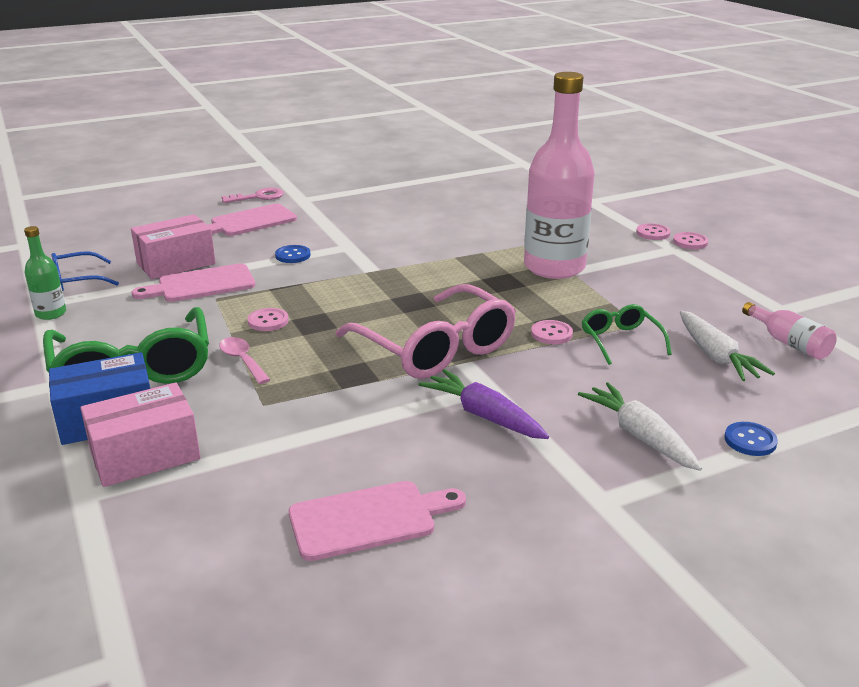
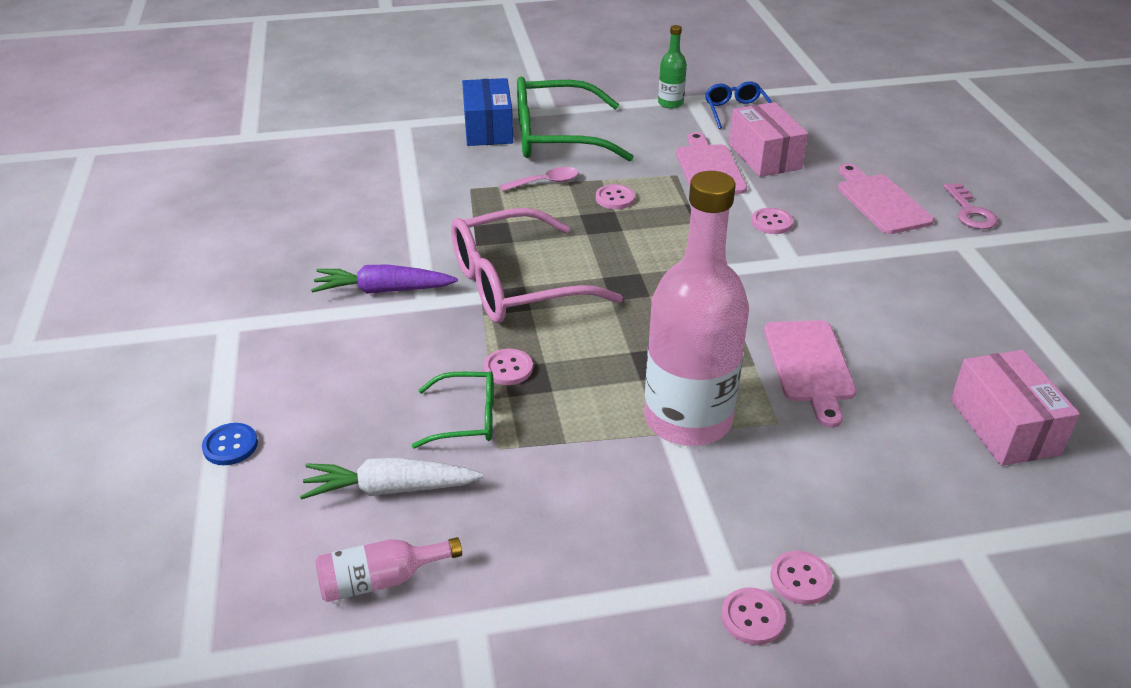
camera: 105 degrees right, 10 degrees up
pink box [80,382,201,487] -> pink box moved to [951,350,1080,466]
blue button [275,245,311,263] -> pink button [751,208,793,234]
pink cutting board [289,481,466,561] -> pink cutting board moved to [764,320,857,428]
purple carrot [419,369,549,439] -> purple carrot turned 150 degrees counterclockwise [311,265,458,294]
white carrot [578,382,702,471] -> none

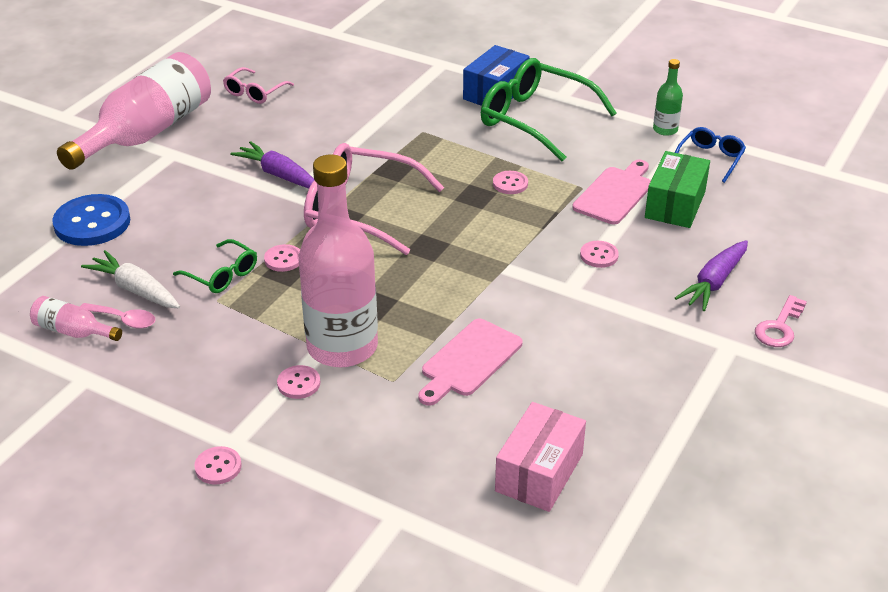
camera: 40 degrees right, 0 degrees up
blue button [202,423,258,465] -> blue button [52,194,130,246], size x2.03
pink spoon [500,167,579,191] -> pink spoon moved to [80,303,155,329]
pink box [729,102,808,177] -> green box [645,151,710,228]
pink button [770,551,833,605] -> pink button moved to [277,365,320,399]
pink cutting board [838,164,934,234] -> purple carrot [675,240,748,311]
none -> pink bottle [57,52,211,170]
none -> pink glasses [223,67,294,104]

